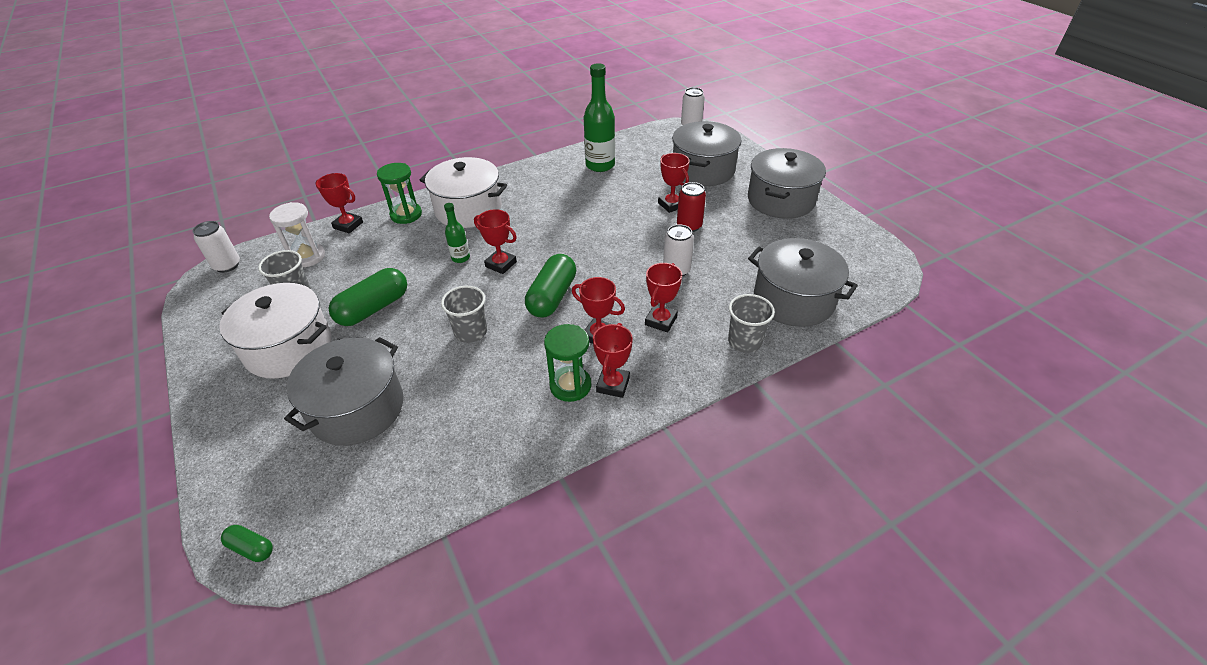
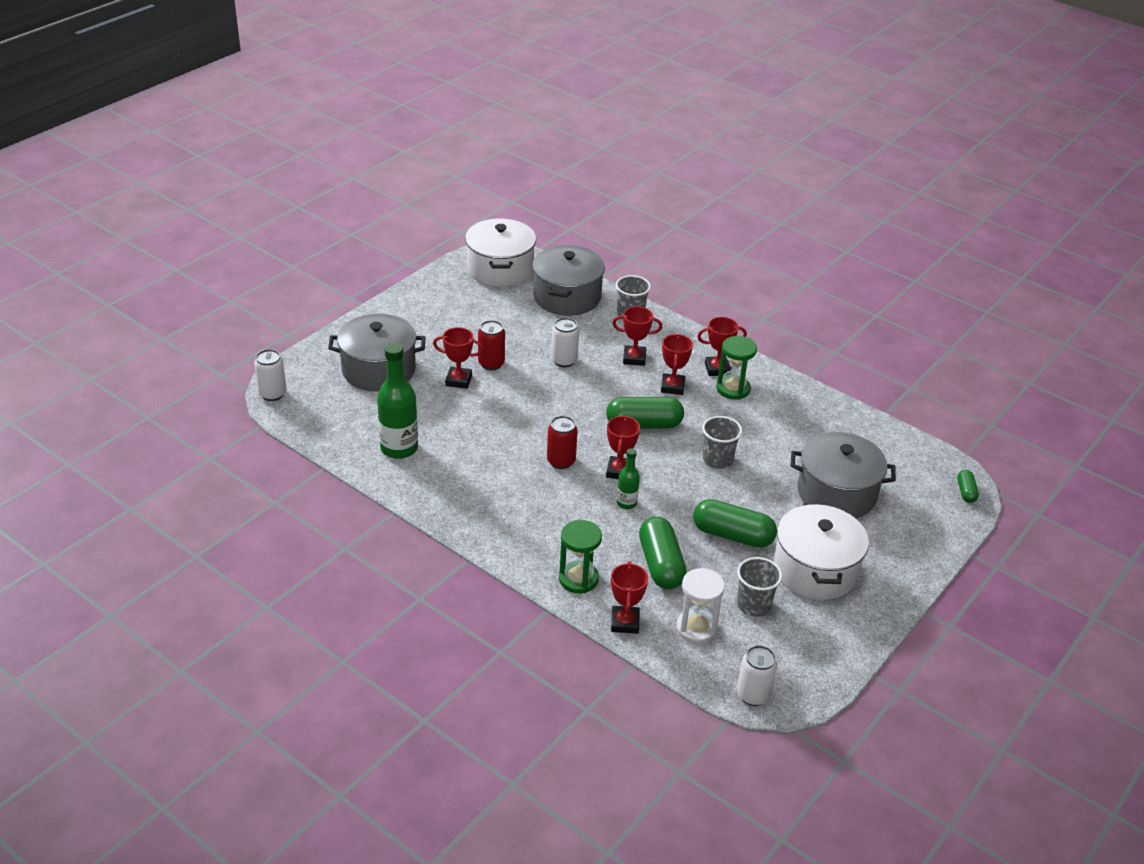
camera: 115 degrees left, 5 degrees down
white pot [420,157,507,228] -> white pot moved to [465,218,536,287]
red trophy [658,153,690,213] -> red trophy turned 60 degrees clockwise [433,327,484,389]
grey pot [748,148,826,219] -> none
none -> red can [547,416,578,469]
none -> green capsule [639,517,687,589]

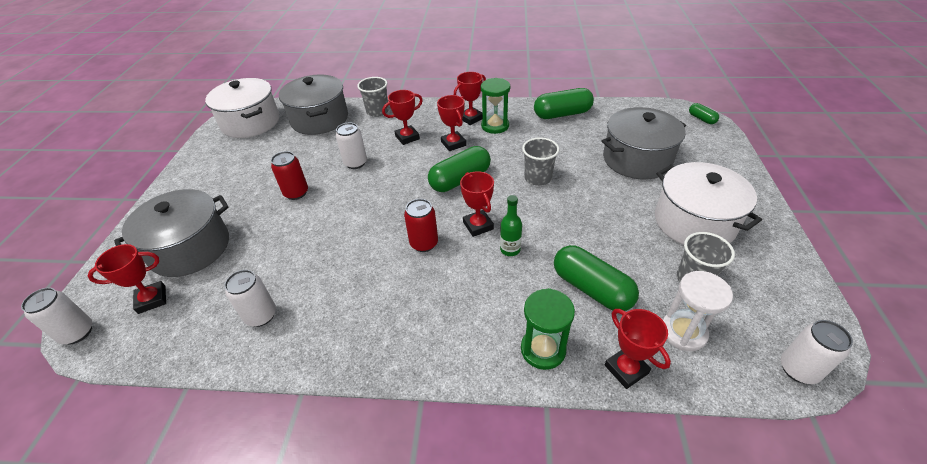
camera: 30 degrees left, 5 degrees up
green bottle [377,343,418,459] -> white can [224,270,276,327]
red trophy [433,327,484,389] -> red trophy moved to [87,244,166,314]
green capsule [693,499,777,548] -> green capsule moved to [534,88,594,119]

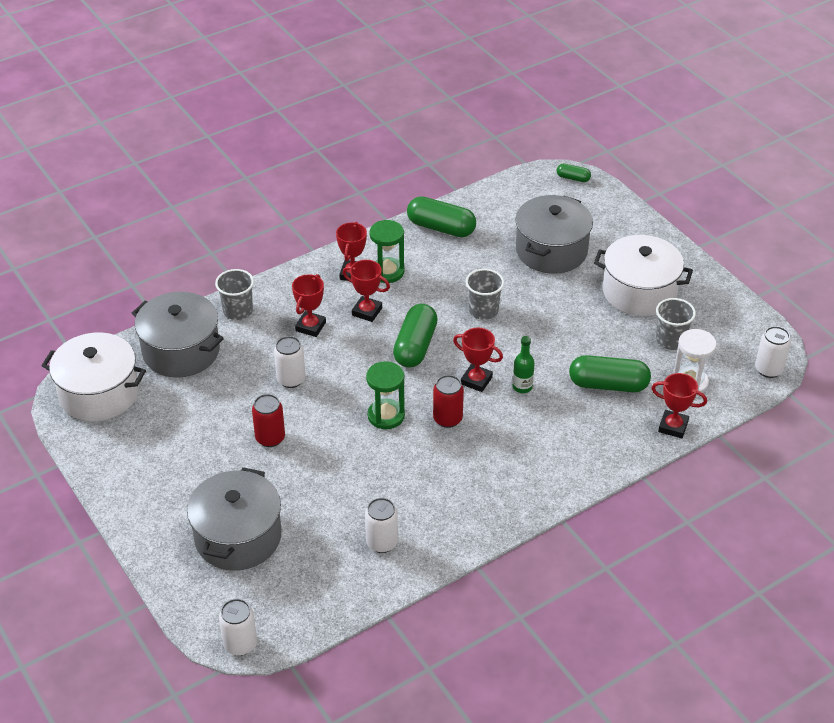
camera: 40 degrees left, 0 degrees up
red trophy [87,244,166,314] -> none
green hourglass [521,288,575,370] -> green hourglass moved to [366,361,405,429]
green capsule [534,88,594,119] -> green capsule turned 75 degrees clockwise [407,196,476,237]

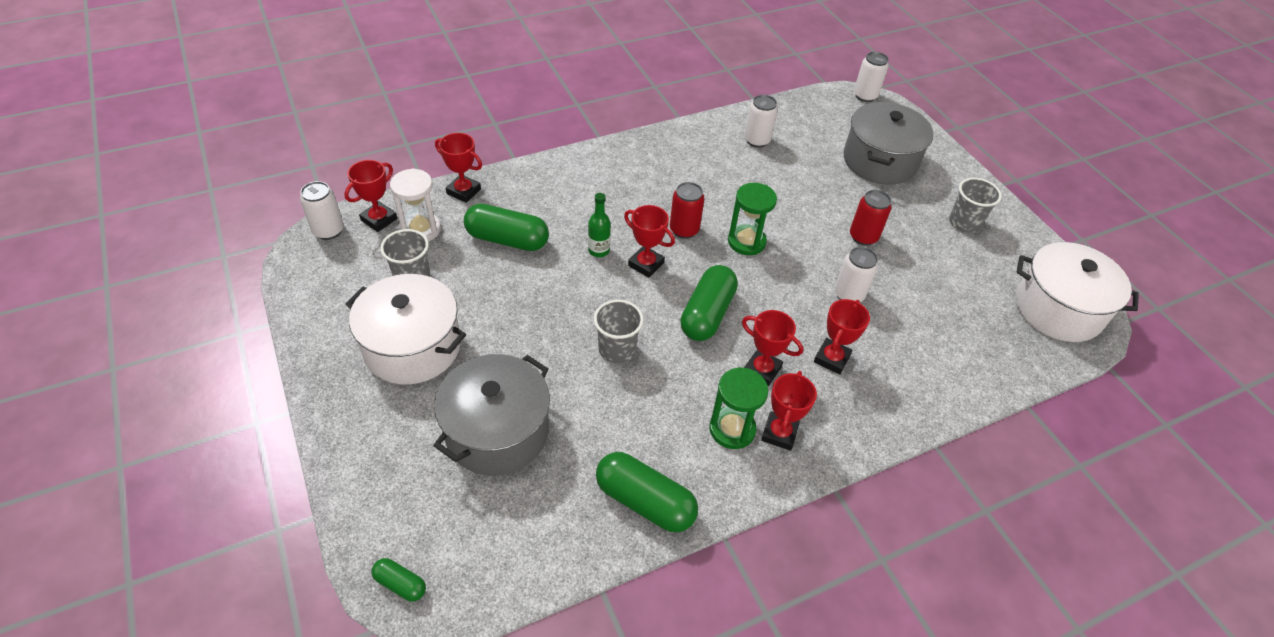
camera: 175 degrees left, 5 degrees up
grey pot [132,292,224,378] -> none
grey cup [215,269,254,320] -> grey cup moved to [949,178,1002,233]
none -> red trophy [344,160,397,232]

